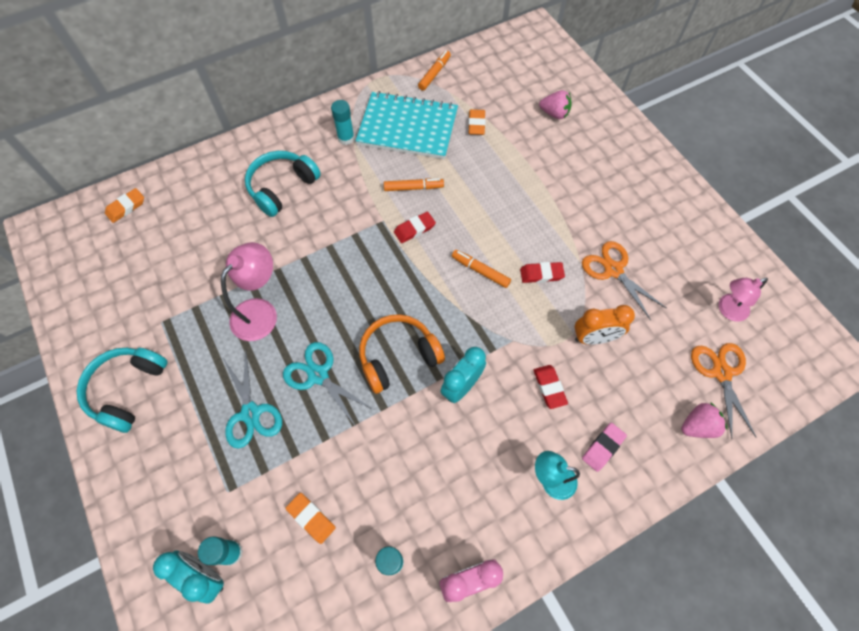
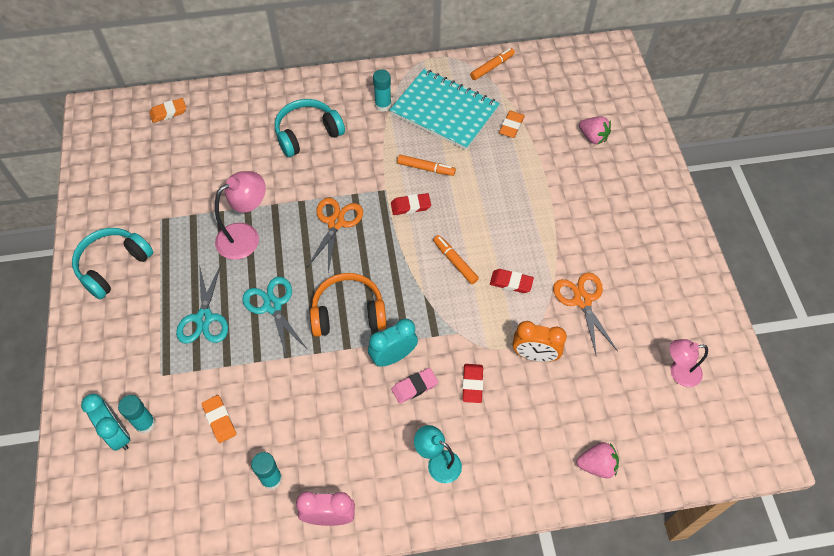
camera: 20 degrees right, 5 degrees down
pink eraser [582,423,627,472] -> pink eraser moved to [392,368,438,404]
orange scissors [691,343,757,439] -> orange scissors moved to [307,198,363,272]

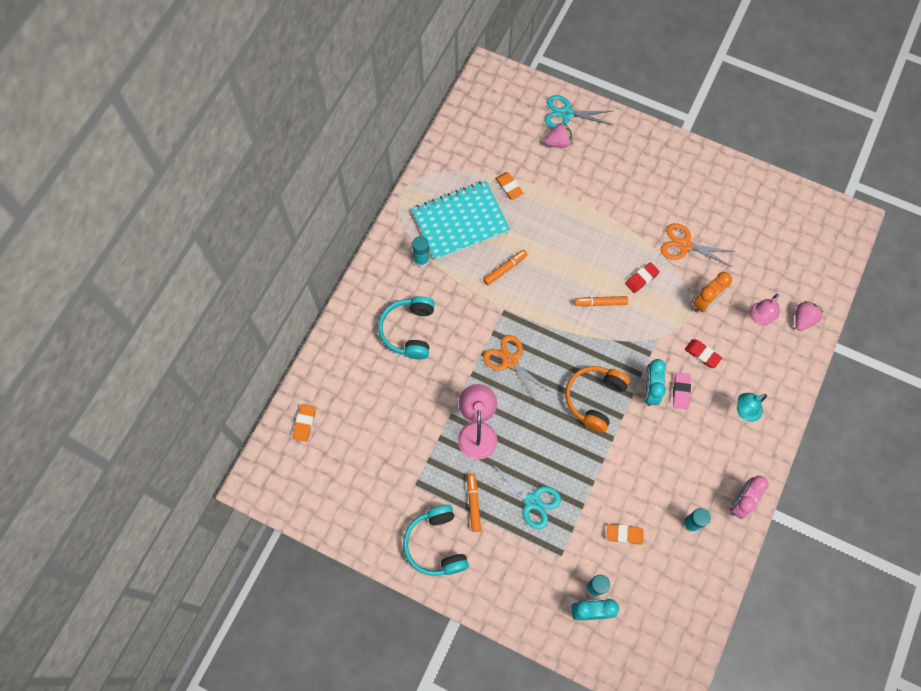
camera: 55 degrees left, 10 degrees up
turquoise scissors [243,277,308,359] -> turquoise scissors moved to [545,95,613,128]
red eraser [391,193,431,215] -> none
orange marker [470,48,515,80] -> orange marker moved to [467,473,481,532]
pink lamp [670,339,708,387] -> pink lamp moved to [750,294,780,325]

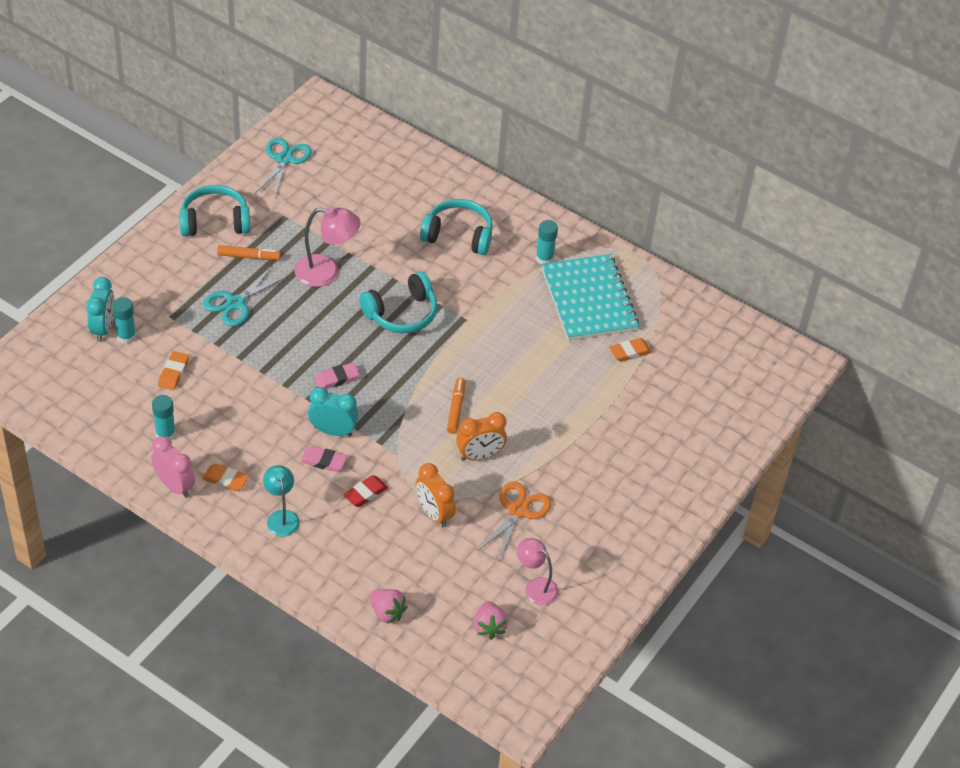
camera: 95 degrees right, 20 degrees down
orange eraser [293,404,316,442] -> orange eraser moved to [202,464,249,491]
orange marker [483,250,528,286] -> none
orange scissors [483,335,552,404] -> turquoise headphones [359,271,437,333]
pink strawberry [544,123,572,148] -> pink strawberry moved to [473,601,508,640]
turquoise scissors [545,95,613,128] -> turquoise scissors moved to [255,138,312,198]
orange headphones [565,366,630,433] -> pink eraser [314,363,359,389]
red eraser [625,262,660,293] -> orange clock [456,412,507,461]
pink lamp [750,294,780,325] -> pink lamp moved to [517,538,558,605]

